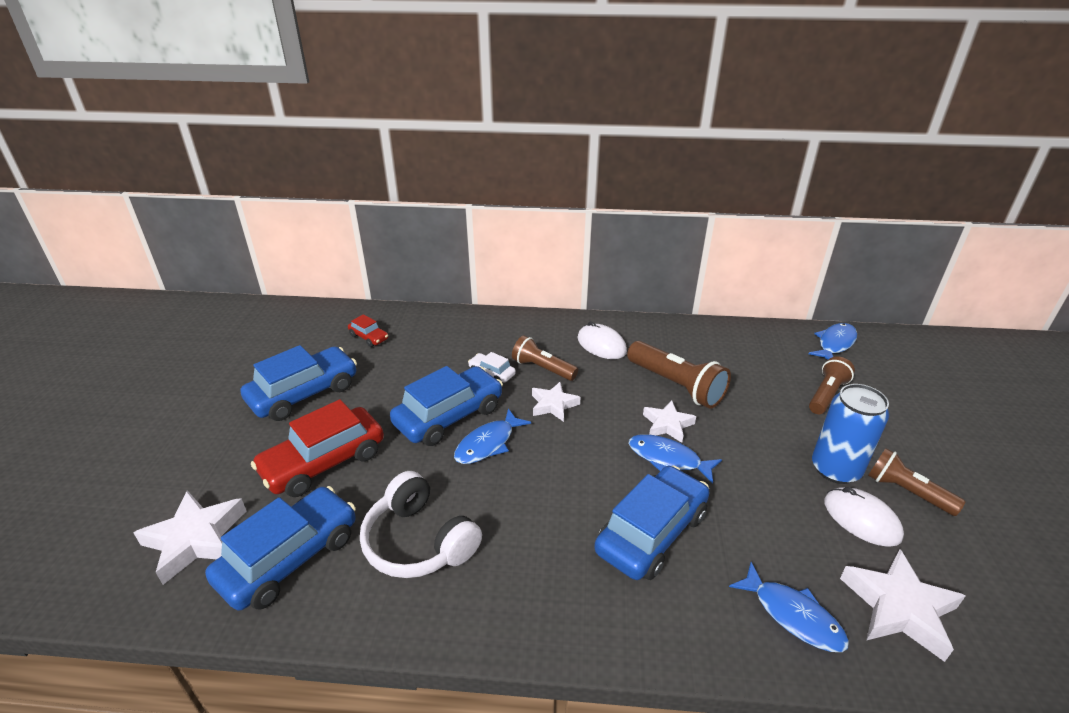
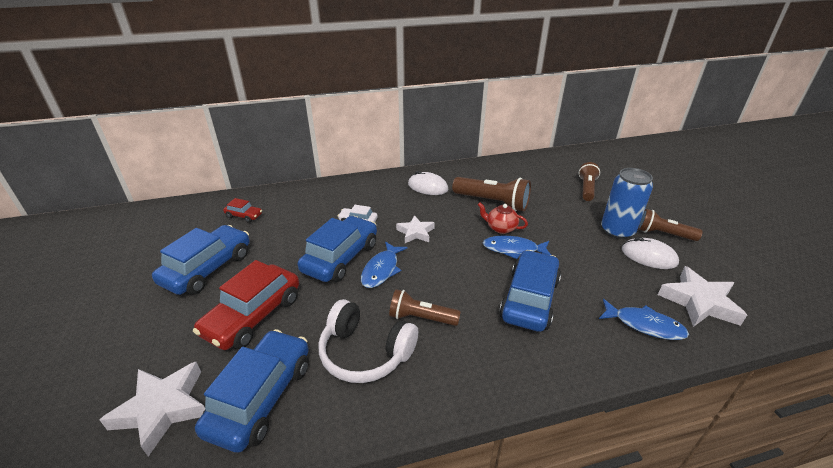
camera: 20 degrees left, 0 degrees up
brown flashlight [512,336,578,381] -> brown flashlight moved to [389,289,461,326]
white star [643,400,696,443] -> red teapot [477,202,528,234]
blue fish [808,323,857,360] -> none

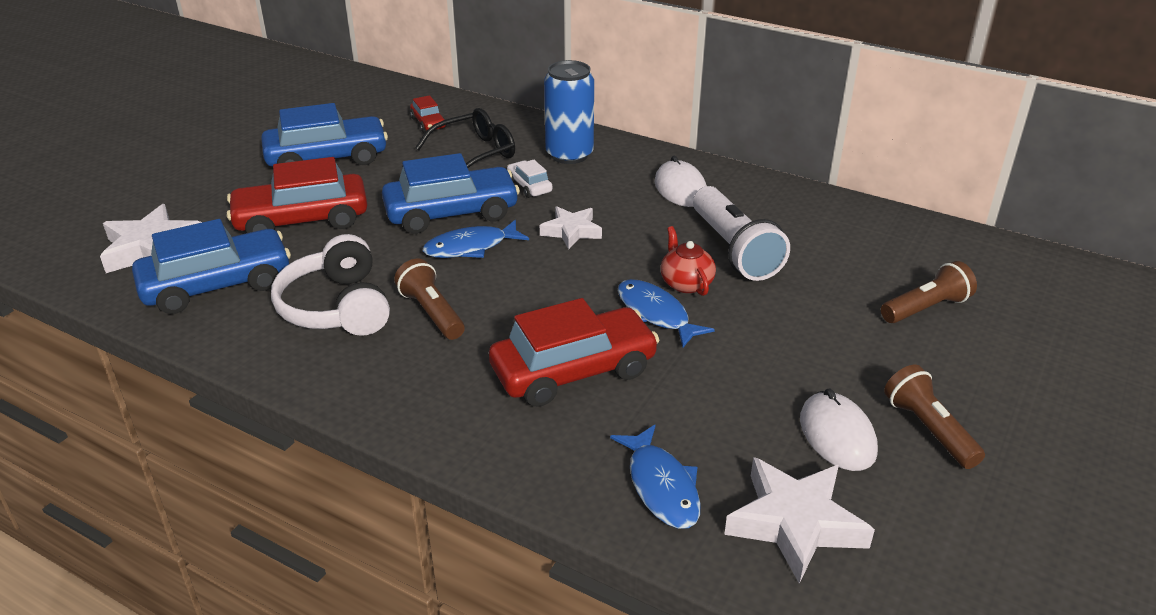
camera: 45 degrees right, 0 degrees up
brown flashlight [452,177,531,211] -> white flashlight [693,186,790,281]
blue car [499,250,561,332] -> red car [489,298,659,407]
blue can [601,168,653,239] -> blue can moved to [544,60,594,164]
none -> black glasses [415,108,515,168]

